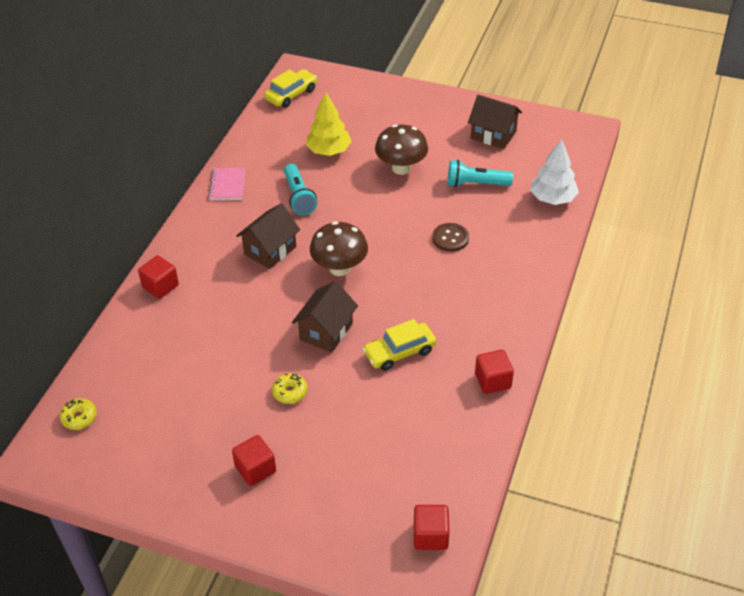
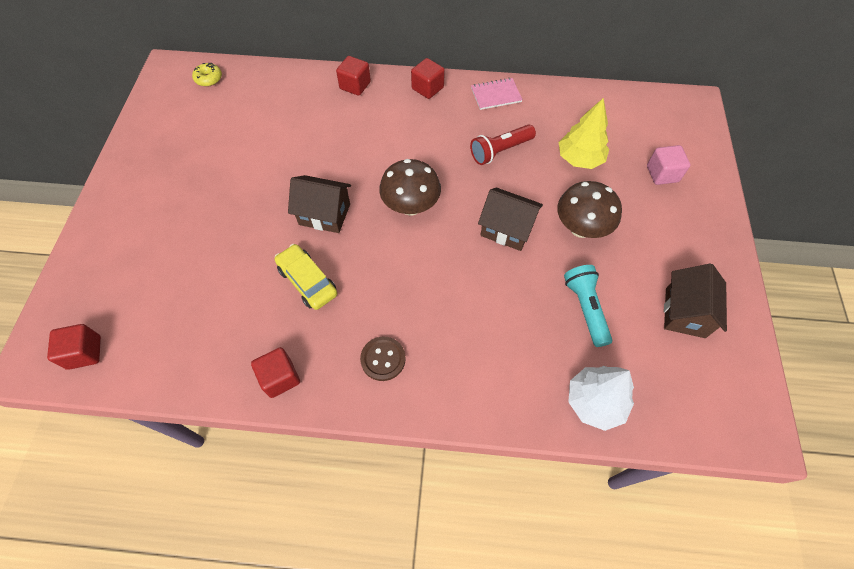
camera: 75 degrees right, 15 degrees up
red cube [232,435,276,486] -> red cube moved to [411,58,445,99]
brown house [236,203,300,269] -> brown house moved to [478,188,543,251]
yellow car [264,69,317,108] -> none
yellow donut [272,373,307,404] -> none
turquoise flashlight [284,164,317,215] -> red flashlight [470,124,536,165]
brown button [432,223,469,252] -> brown button moved to [360,337,406,381]
none -> pink cube [647,145,690,185]

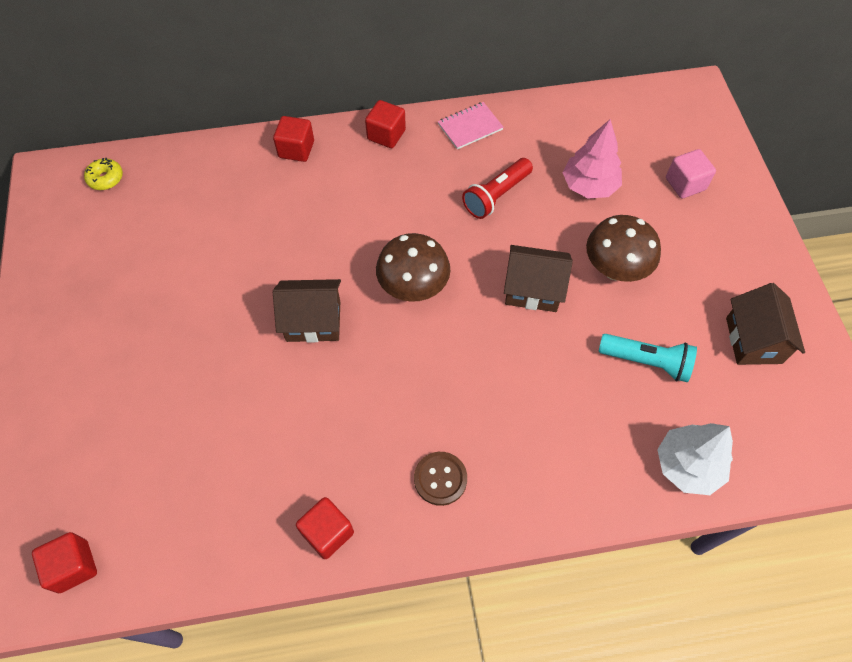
camera: 15 degrees left, 0 degrees up
yellow car [275,244,337,310] -> none
yellow tree [559,98,609,169] -> pink tree [562,120,622,198]
turquoise flashlight [564,265,612,347] -> turquoise flashlight turned 135 degrees clockwise [598,334,697,382]

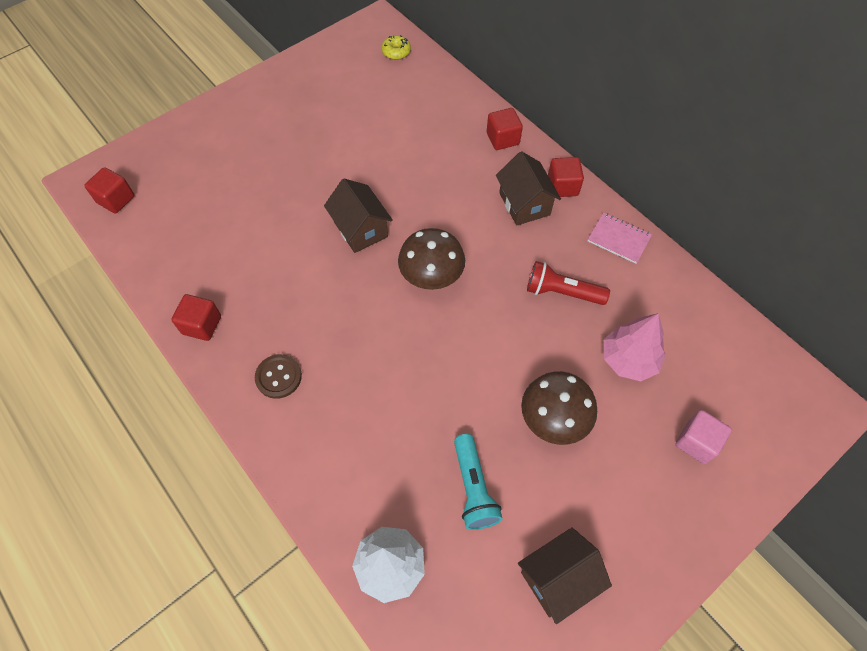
camera: 60 degrees right, 0 degrees up
brown house [504,245,573,312] -> brown house moved to [496,151,561,226]

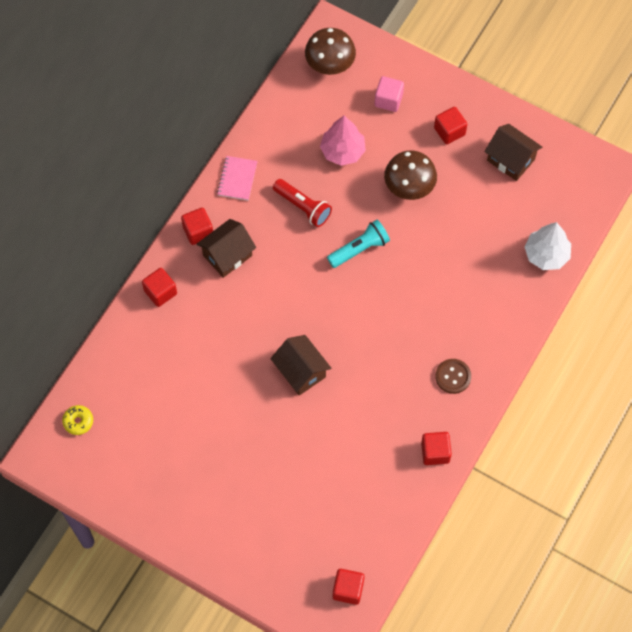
camera: 110 degrees left, 5 degrees up
brown house [324,179,393,253] -> brown house turned 75 degrees counterclockwise [270,335,331,396]
brown mushroom [398,228,465,290] -> brown mushroom moved to [305,28,356,75]
turquoise flashlight [454,434,503,530] -> turquoise flashlight moved to [327,220,390,268]
red flashlight [527,261,610,305] -> red flashlight turned 45 degrees counterclockwise [273,179,332,227]
none -> red cube [434,107,467,144]

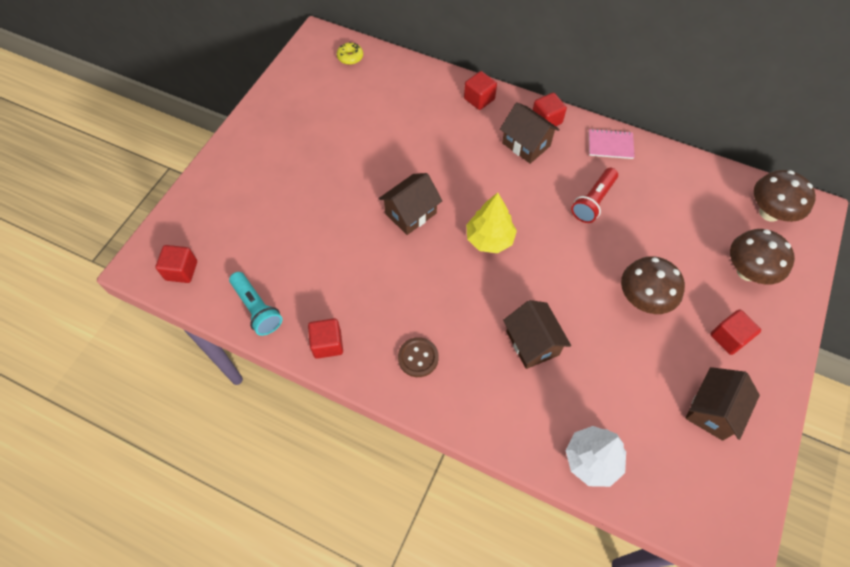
camera: 85 degrees right, 5 degrees down
pink tree [320,116,366,166] -> none
turquoise flashlight [327,220,390,268] -> turquoise flashlight moved to [229,272,282,336]
pink cube [375,76,404,112] -> brown mushroom [730,229,795,285]
none -> yellow tree [466,193,517,253]
none -> brown house [503,300,571,369]

